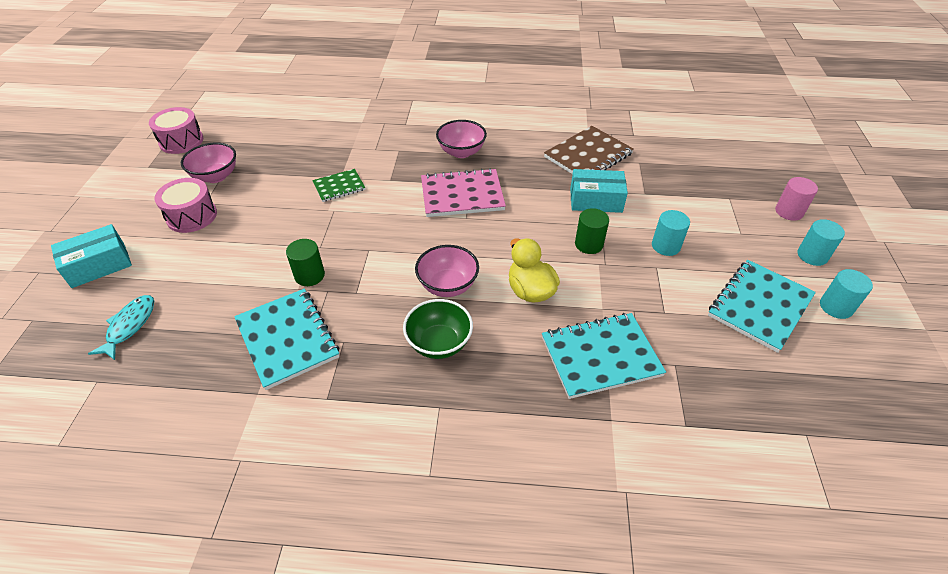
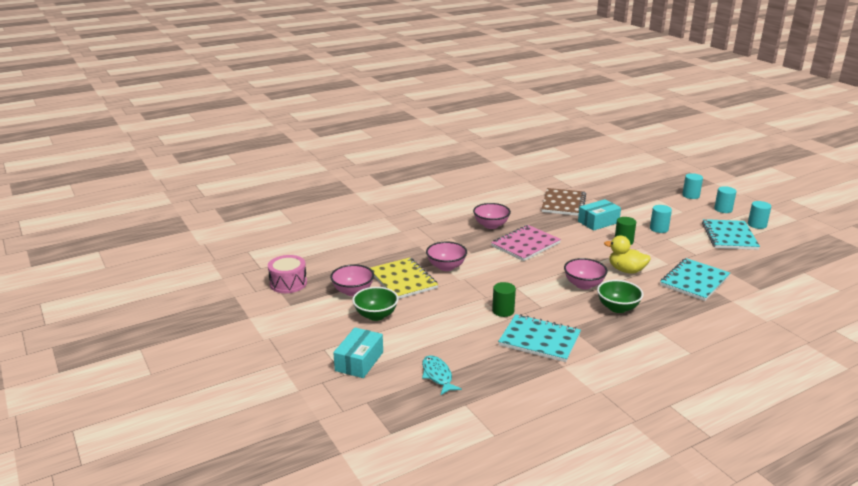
camera: 35 degrees left, 20 degrees down
pink drum [154,178,217,233] -> green bowl [352,287,399,321]
green notebook [312,169,365,202] -> pink bowl [426,241,467,271]
pink cylinder [775,177,818,221] -> turquoise cylinder [682,173,703,199]
none -> yellow notebook [370,258,438,299]

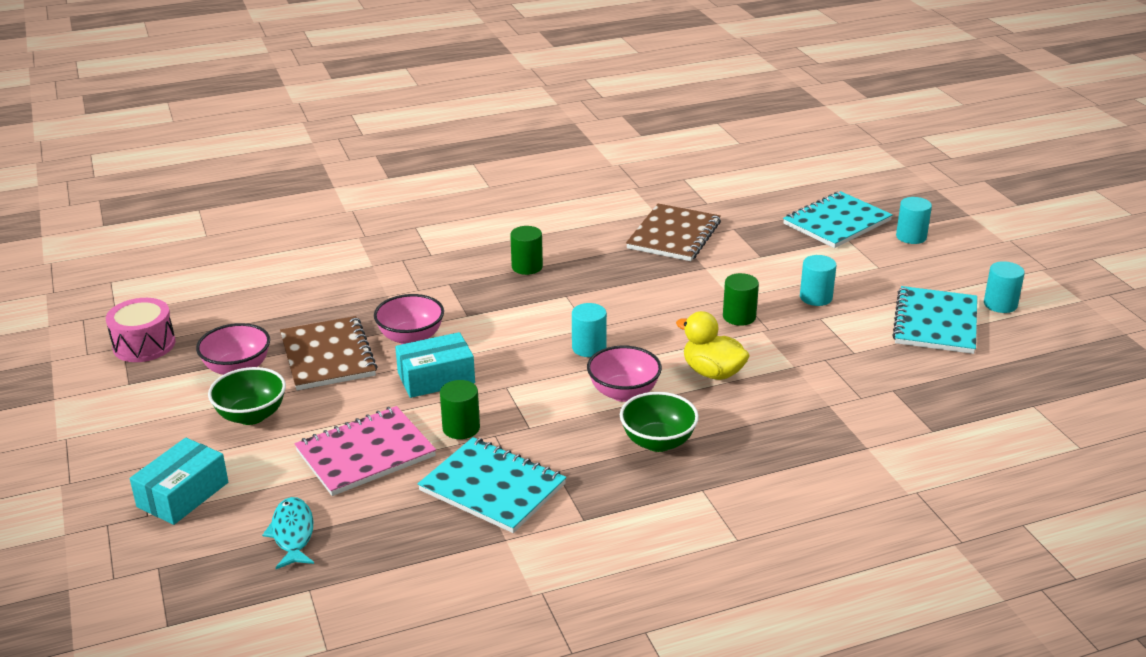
camera: 10 degrees right, 5 degrees up
yellow notebook [370,258,438,299] -> brown notebook [280,316,378,390]
pink bowl [473,203,511,229] -> green cylinder [510,226,543,275]
pink notebook [491,225,561,261] -> pink notebook moved to [295,406,436,496]
turquoise box [578,199,621,231] -> turquoise box moved to [395,332,475,398]
turquoise notebook [660,258,730,301] -> turquoise notebook moved to [783,191,893,248]
turquoise cylinder [714,186,737,213] -> turquoise cylinder moved to [572,303,607,357]

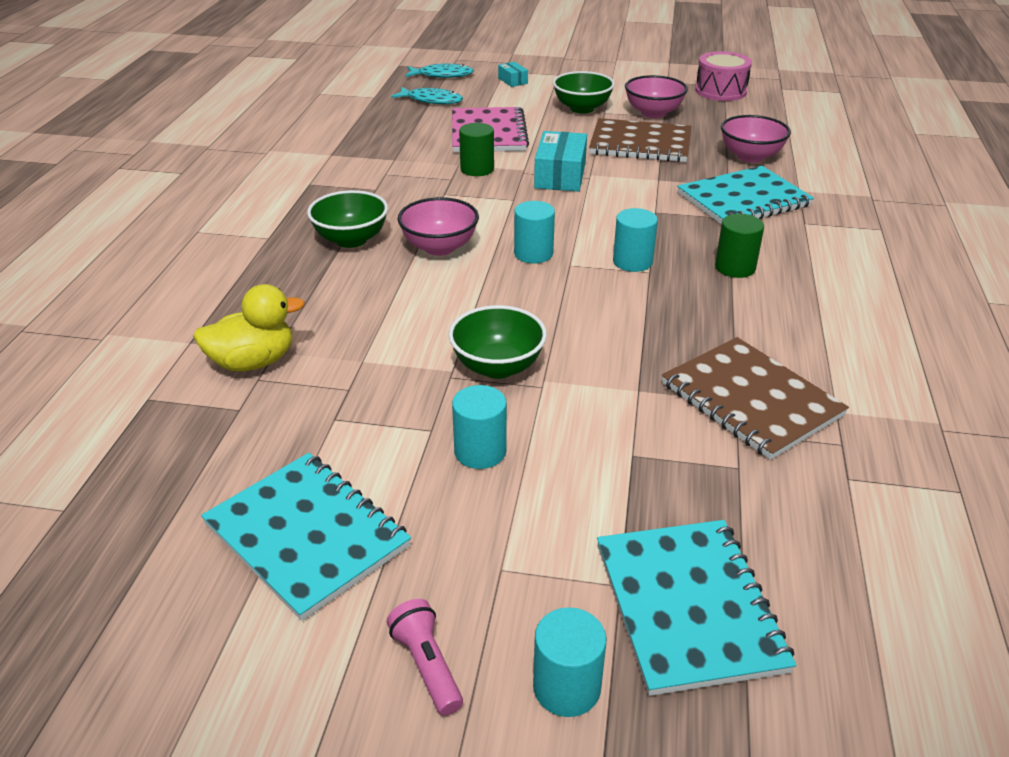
camera: 120 degrees right, 5 degrees up
turquoise box [130,438,228,525] -> turquoise box [498,62,528,87], size x0.52
pink bowl [374,294,444,344] -> pink bowl moved to [721,115,791,163]
turquoise notebook [418,437,566,533] -> turquoise notebook moved to [677,166,814,225]
yellow duck [676,311,750,380] -> yellow duck moved to [193,284,305,371]
green cylinder [723,273,759,326] -> green bowl [449,305,547,379]
turquoise cylinder [984,261,1025,313] -> turquoise cylinder moved to [613,208,658,272]
none -> pink flashlight [387,599,463,716]
none -> turquoise fish [405,64,474,78]

